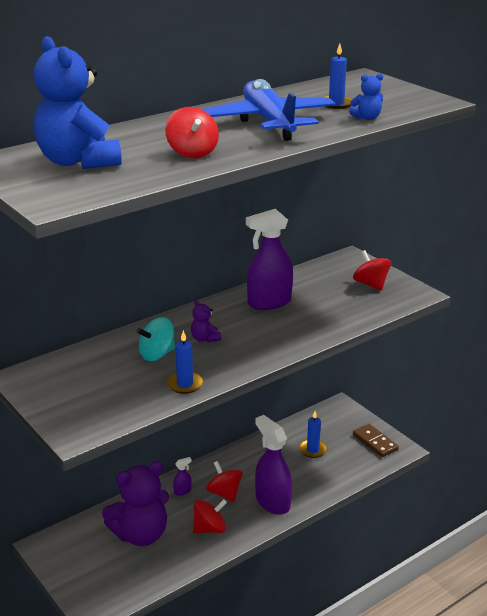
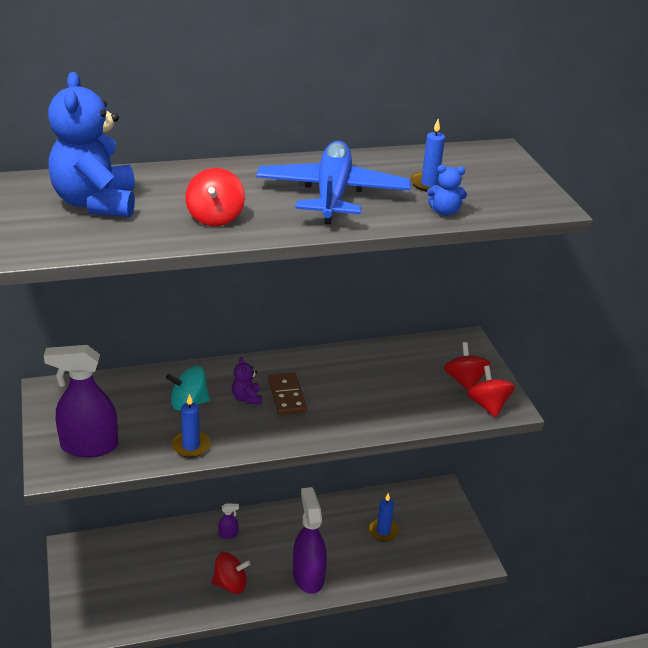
camera: 20 degrees right, 5 degrees up
purple teddy bear [102,461,169,546] -> none
red spinning top [206,461,243,502] -> red spinning top moved to [467,366,515,417]
purple spray bottle [246,209,293,310] -> purple spray bottle moved to [44,345,118,457]
brown domino [353,424,399,457] -> brown domino moved to [268,372,307,415]

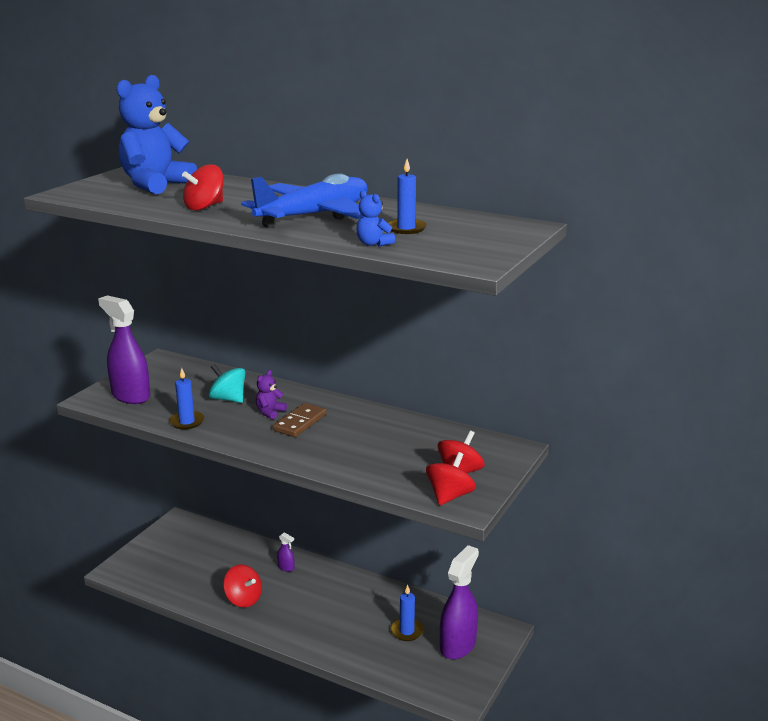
camera: 45 degrees right, 10 degrees down
purple spray bottle [293,487,327,594] -> purple spray bottle moved to [440,545,479,660]

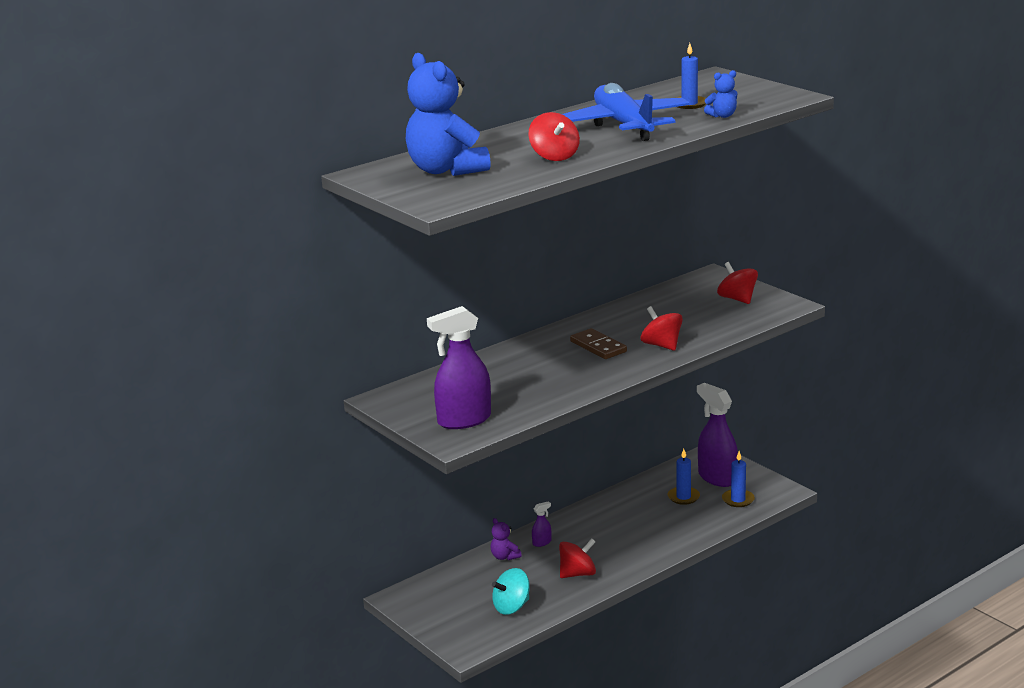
camera: 65 degrees left, 0 degrees up
blue candle [169,368,204,430] -> blue candle moved to [722,451,755,507]
turquoise spinning top [208,364,245,403] -> turquoise spinning top moved to [492,568,530,615]
purple teddy bear [256,370,287,419] -> purple teddy bear moved to [490,518,522,560]
red spinning top [426,452,476,506] -> red spinning top moved to [641,306,683,351]

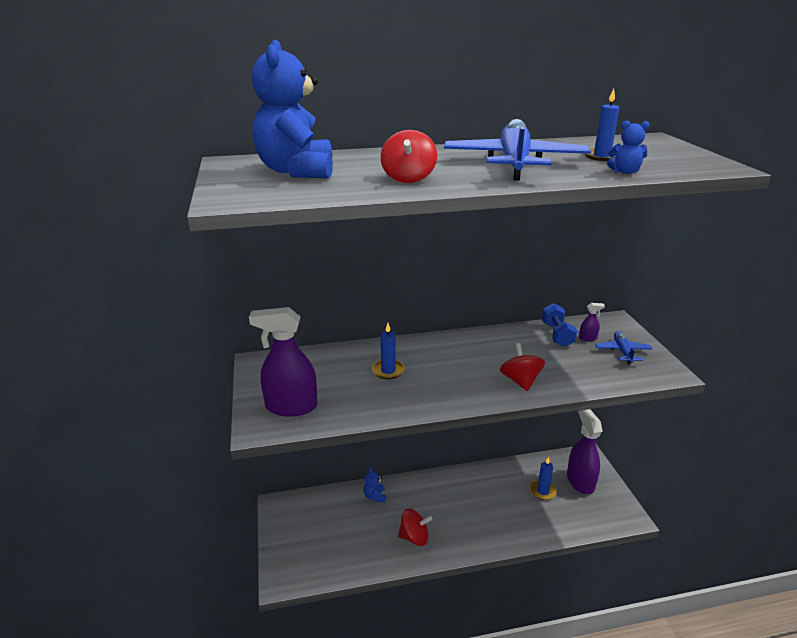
camera: 25 degrees right, 5 degrees up
purple teddy bear [490,518,522,560] -> blue teddy bear [364,467,386,502]
turquoise spinning top [492,568,530,615] -> none
purple spray bottle [532,501,551,547] -> purple spray bottle moved to [579,303,605,341]
brown domino [570,328,627,359] -> none
red spinning top [717,262,758,304] -> blue plane [595,331,652,364]
blue candle [722,451,755,507] -> blue candle moved to [372,323,405,379]
none -> blue dumbbell [542,303,577,347]

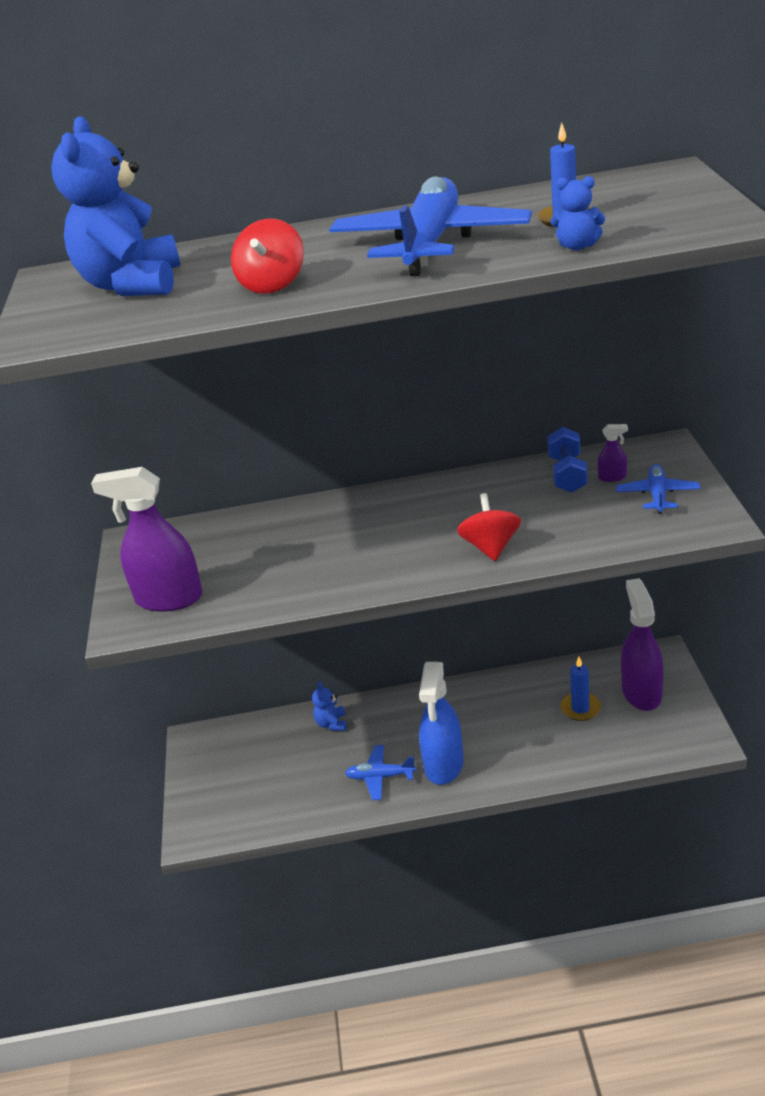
camera: 10 degrees right, 5 degrees up
blue candle [372,323,405,379] -> none
red spinning top [398,508,432,546] -> blue plane [345,745,416,800]
none -> blue spray bottle [419,662,464,785]

